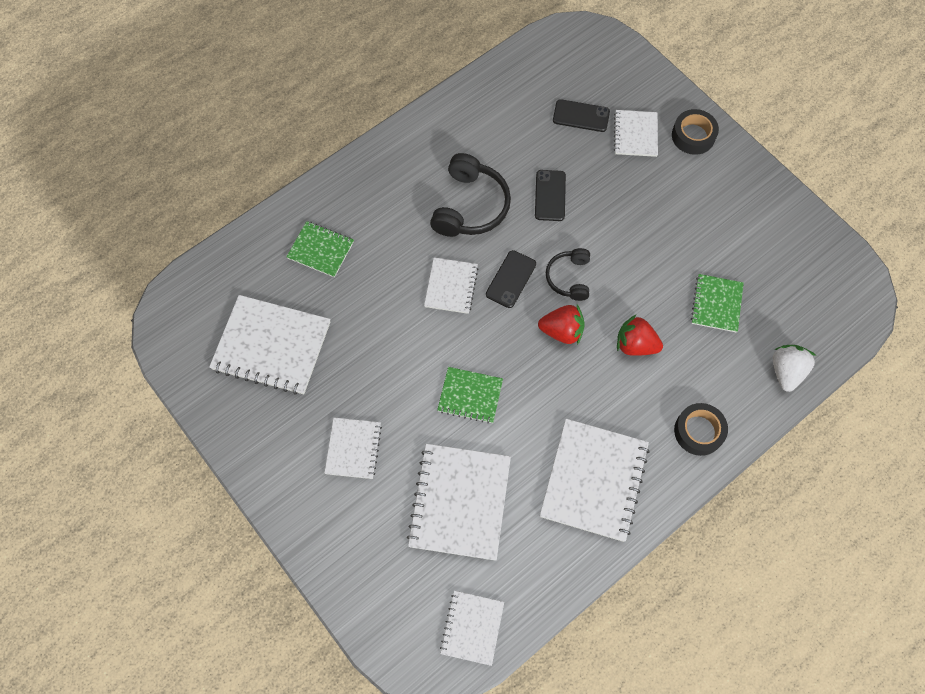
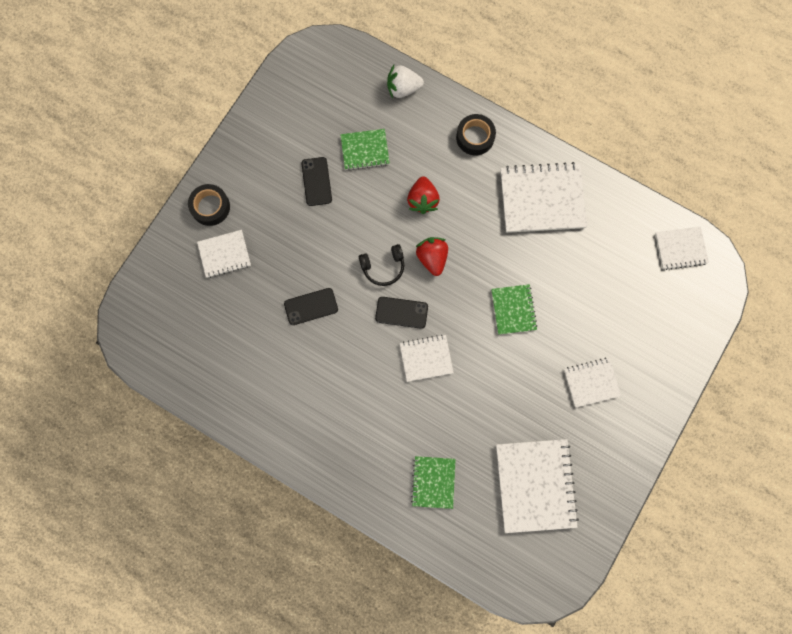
camera: 110 degrees left, 10 degrees up
white notebook [407,444,511,560] -> none
black headphones [430,153,511,237] -> none
black phone [553,99,610,132] -> black phone moved to [301,157,332,206]

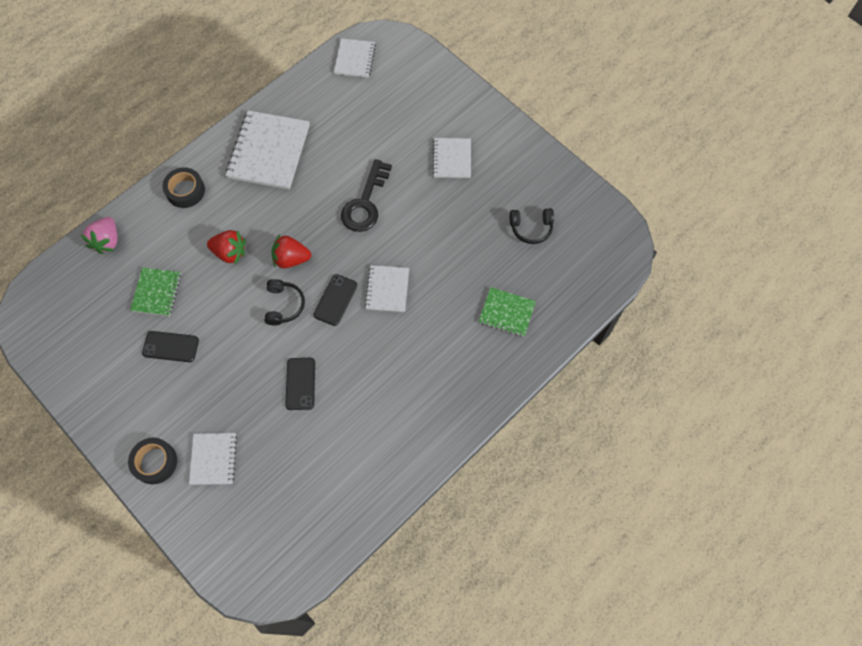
camera: 75 degrees left, 10 degrees down
white strawberry [387,65,424,99] -> pink strawberry [80,217,117,254]
green notebook [491,284,538,335] -> black key [341,159,392,232]
white notebook [496,439,579,533] -> black headphones [510,208,554,244]

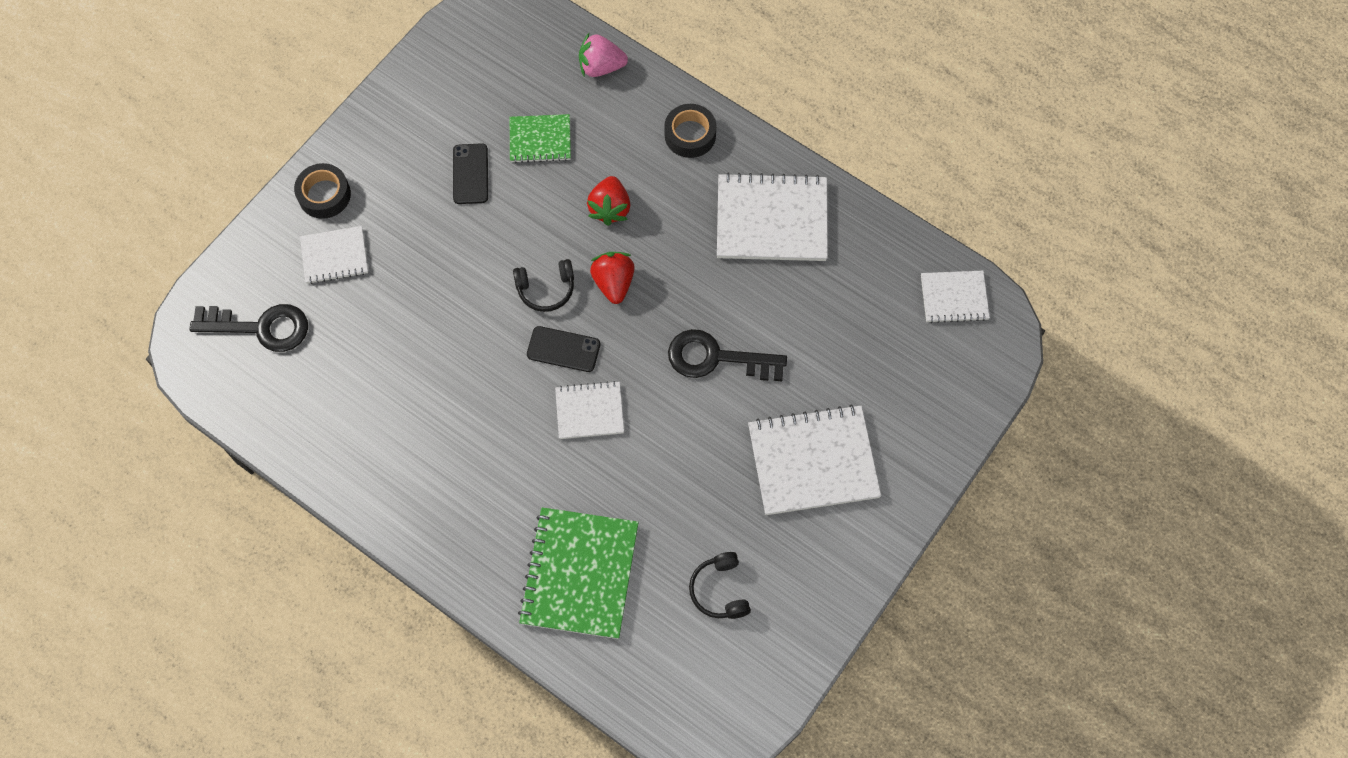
camera: 80 degrees right, 0 degrees up
black phone [285,358,315,410] -> none
white notebook [432,138,471,178] -> white notebook [748,405,881,515], size x1.77
green notebook [479,287,536,337] -> green notebook [518,507,639,639], size x1.77
none -> black key [189,304,308,352]

